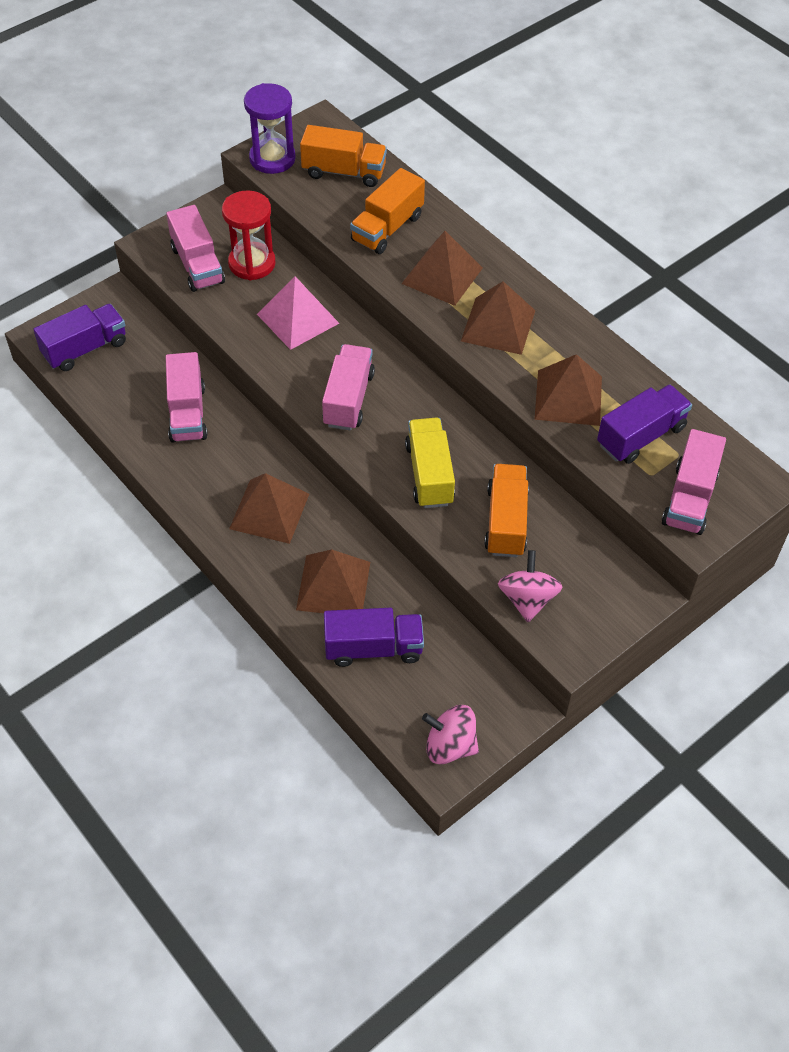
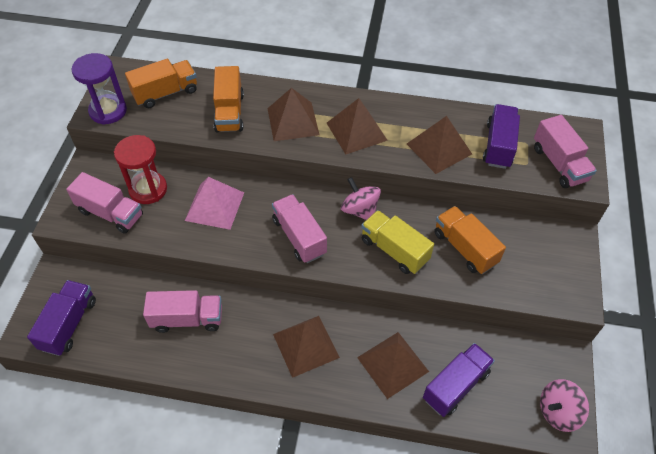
camera: 40 degrees left, 0 degrees up
pink truck [166,352,208,443] -> pink truck turned 45 degrees counterclockwise [143,290,222,333]
pink spinning top [498,550,562,622] -> pink spinning top moved to [341,177,381,220]

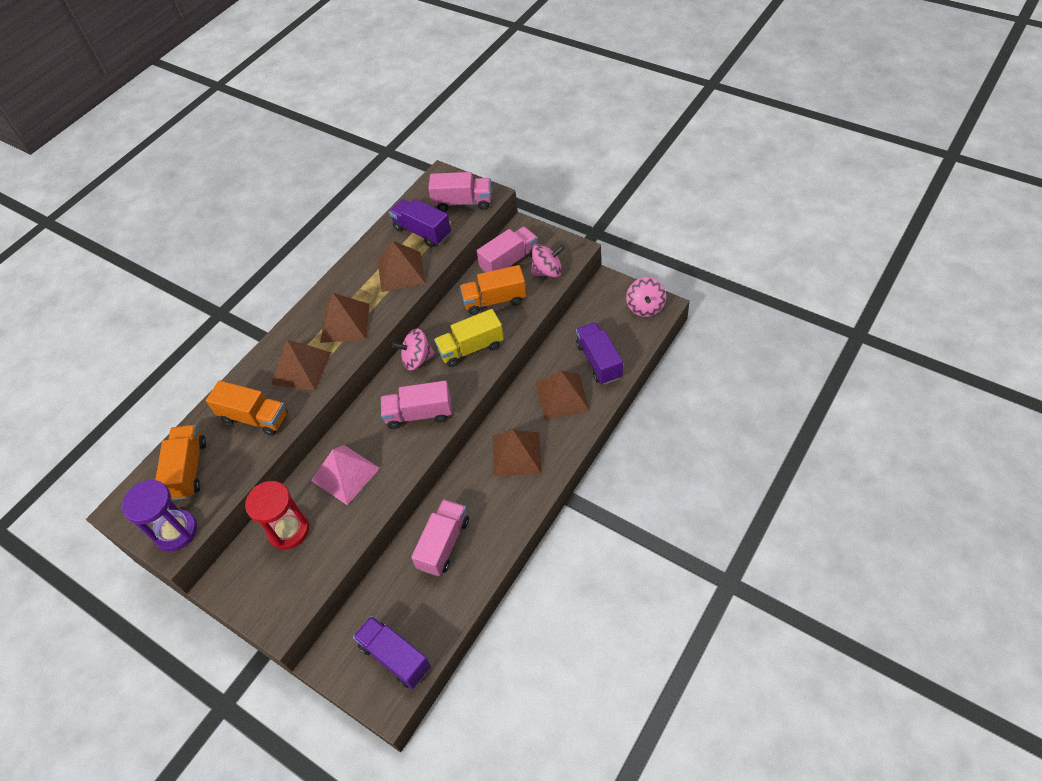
camera: 60 degrees left, 0 degrees up
pink truck [66,172,143,234] -> pink truck moved to [477,227,538,272]
none -> pink spinning top [531,244,565,277]

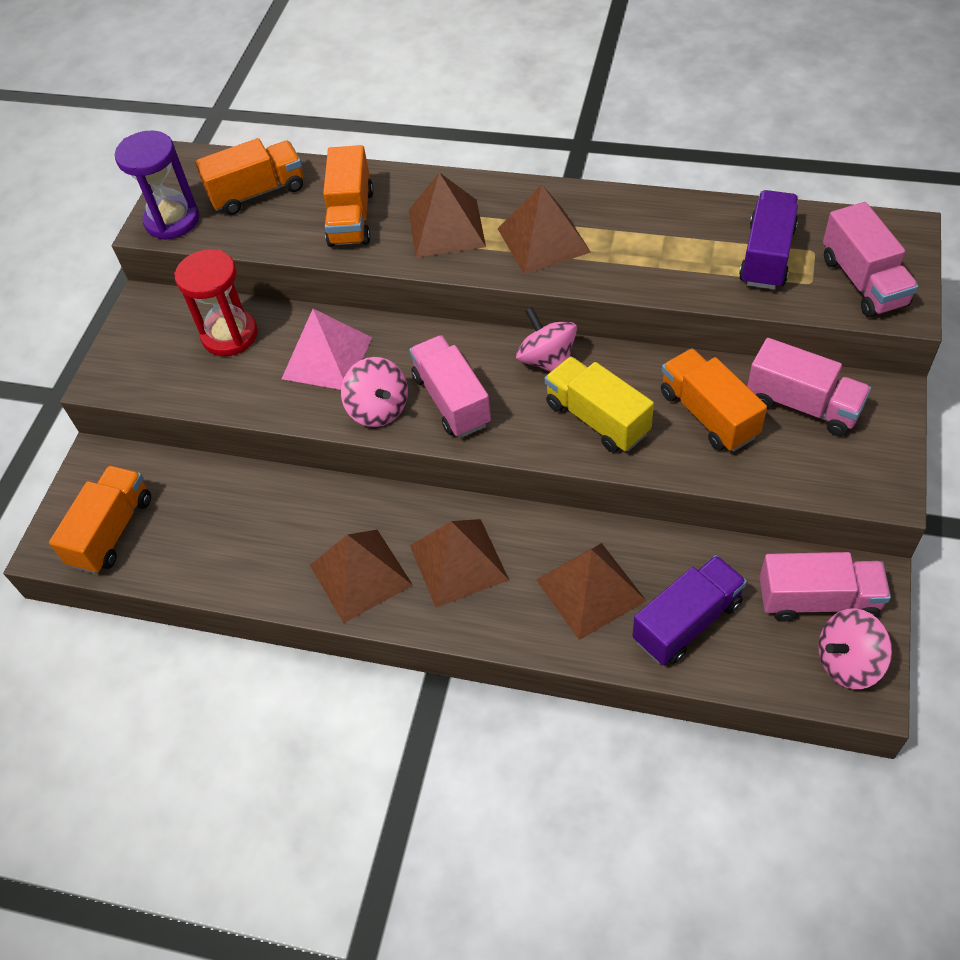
camera: 70 degrees right, 0 degrees up
purple truck [353,616,431,689] -> orange truck [49,465,151,574]
brown pyramid [378,240,426,292] -> brown pyramid moved to [310,530,413,623]
pink truck [411,499,469,576] -> pink truck moved to [760,552,891,622]
pink spinning top [531,244,565,277] -> pink spinning top moved to [341,357,408,427]

